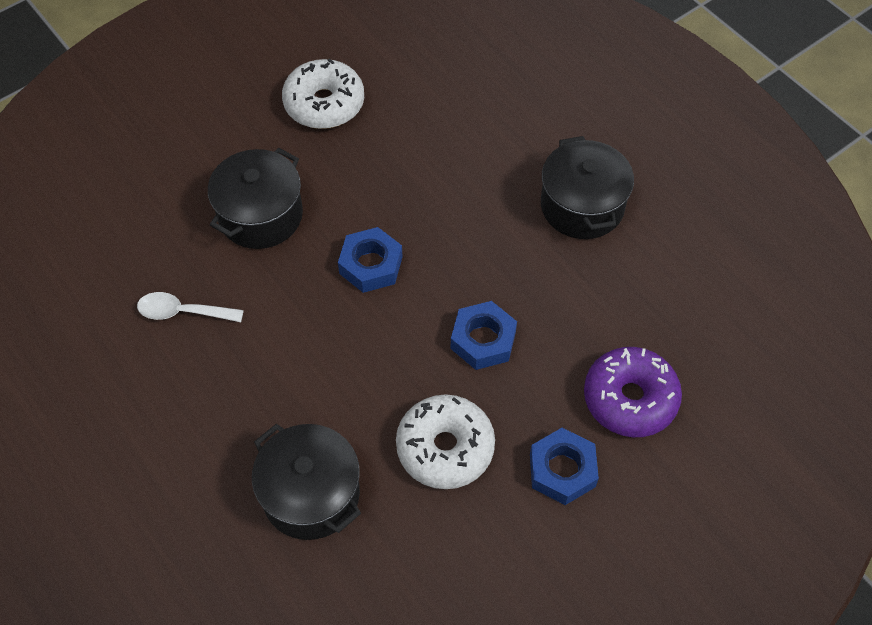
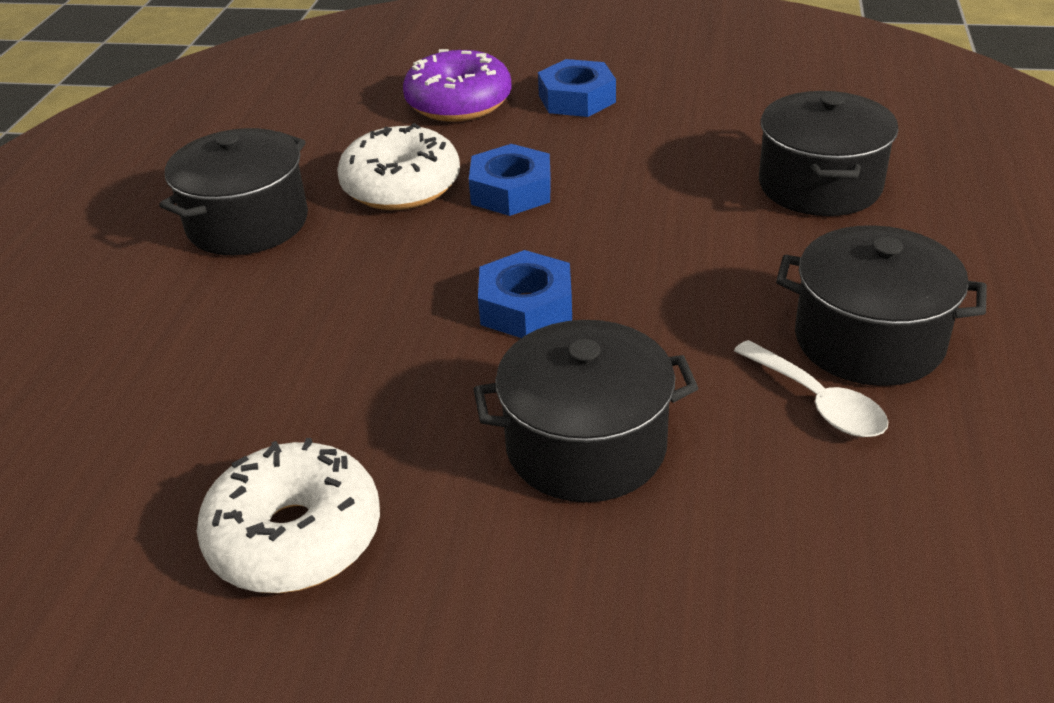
camera: 130 degrees left, 20 degrees down
white donut [396,394,495,489] -> white donut moved to [337,123,460,210]
none -> black pot [776,225,987,386]

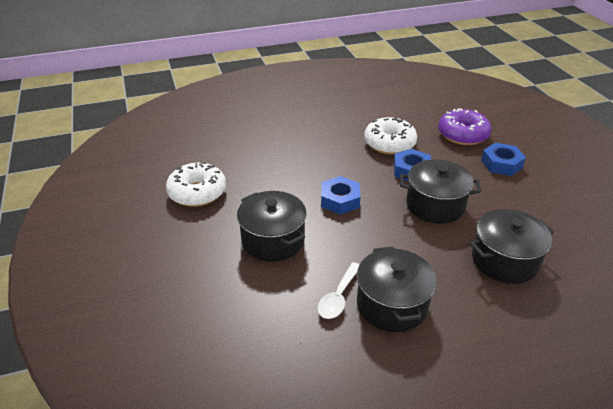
camera: 60 degrees right, 0 degrees up
black pot [159,128,308,255] -> black pot moved to [400,159,481,224]

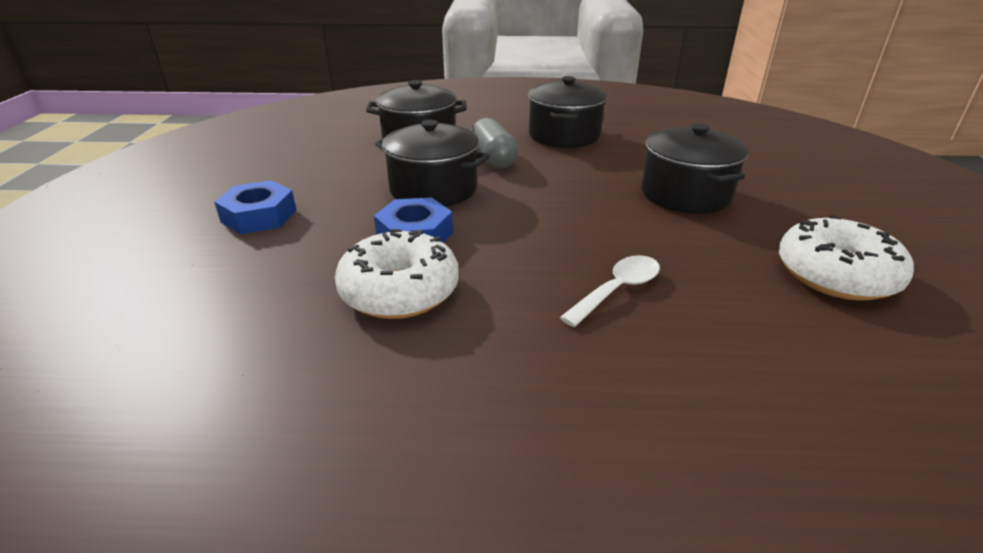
camera: 160 degrees left, 5 degrees down
white spoon [318,262,360,319] -> white spoon moved to [560,255,660,327]
blue nut [321,176,361,215] -> none
purple donut [438,108,492,145] -> none
none -> grey capsule [471,118,518,168]

